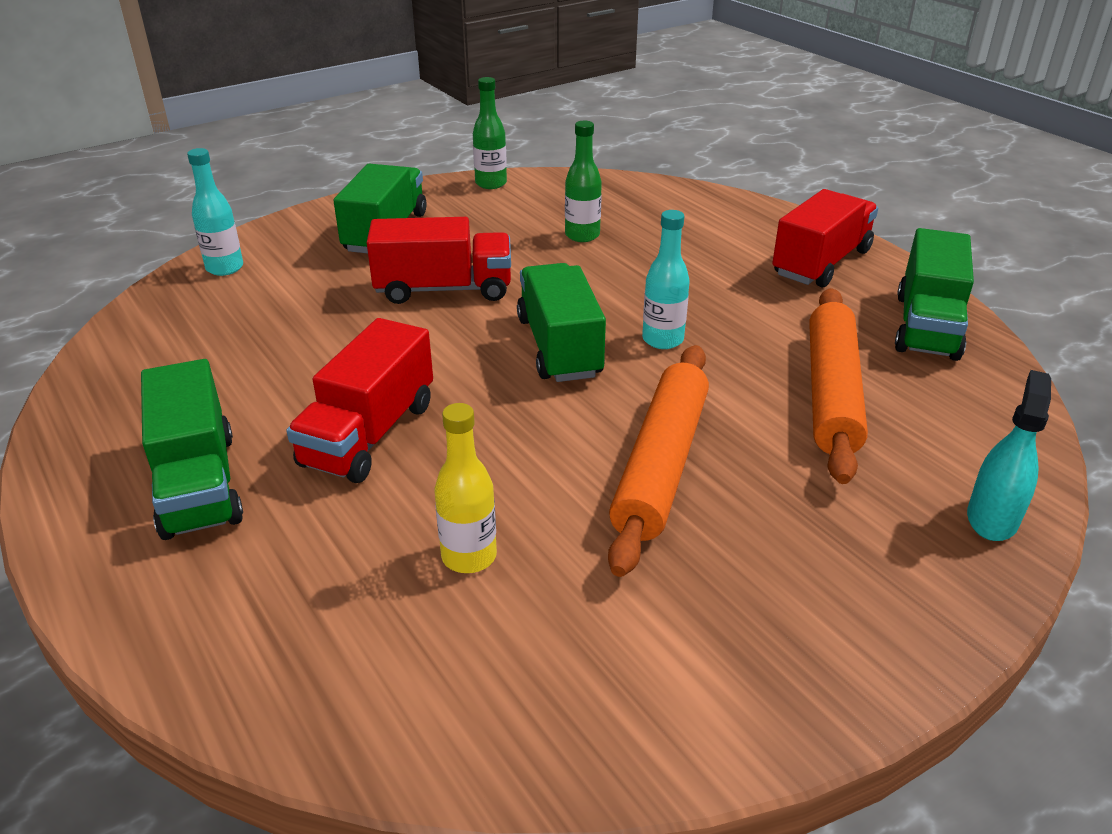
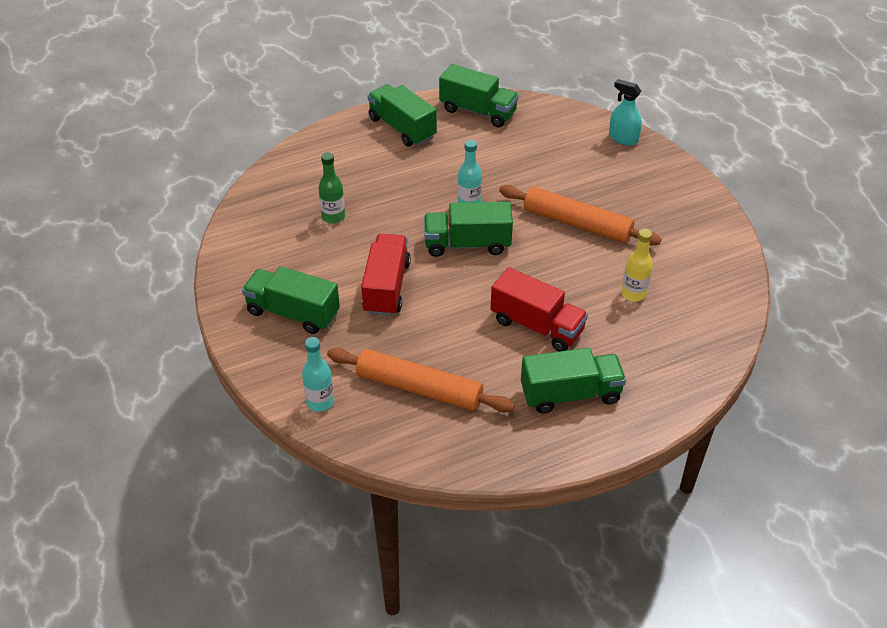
camera: 80 degrees left, 10 degrees up
green bottle [473,77,507,189] -> none
red truck [772,189,878,287] -> green truck [367,84,437,147]
orange rolling pin [809,288,868,484] -> orange rolling pin moved to [327,348,515,413]

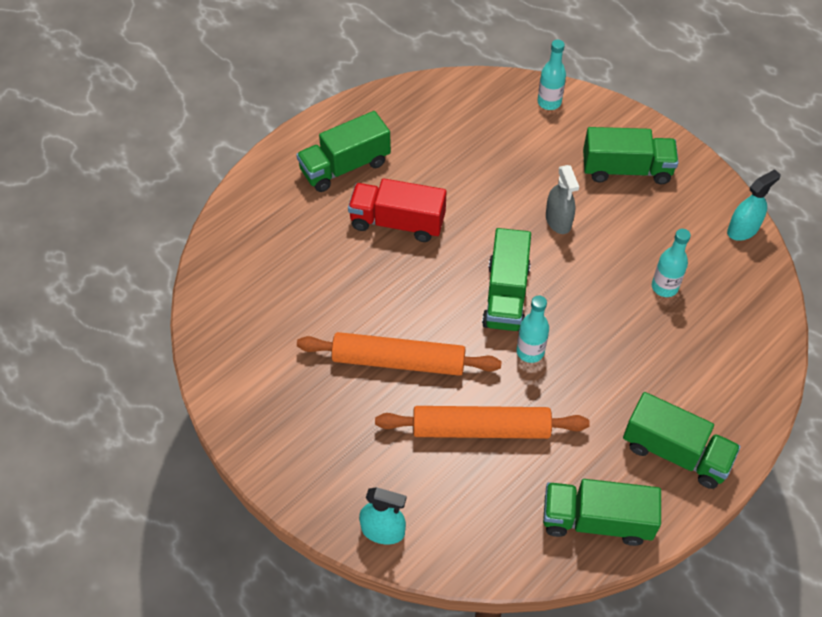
camera: 160 degrees right, 10 degrees up
green bottle [318,152,345,224] -> turquoise bottle [652,229,691,297]
orange rolling pin [327,348,515,413] -> orange rolling pin moved to [375,406,590,439]
red truck [361,234,411,316] -> grey spray bottle [546,165,579,234]
green truck [424,201,513,257] -> green truck turned 120 degrees clockwise [482,228,531,332]
yellow bottle [621,229,653,301] -> none
none -> turquoise spray bottle [727,169,781,241]

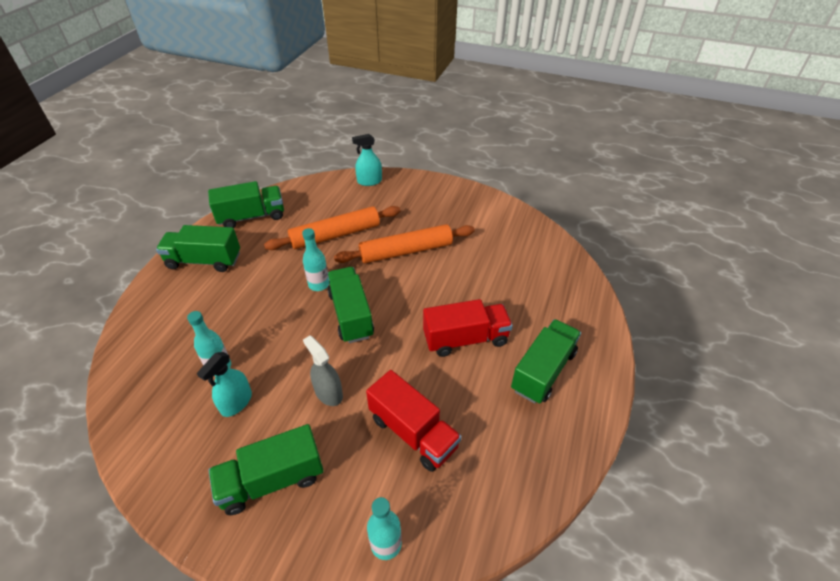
camera: 155 degrees right, 10 degrees down
turquoise spray bottle [727,169,781,241] -> turquoise spray bottle moved to [197,352,252,417]
none -> red truck [366,370,462,472]

